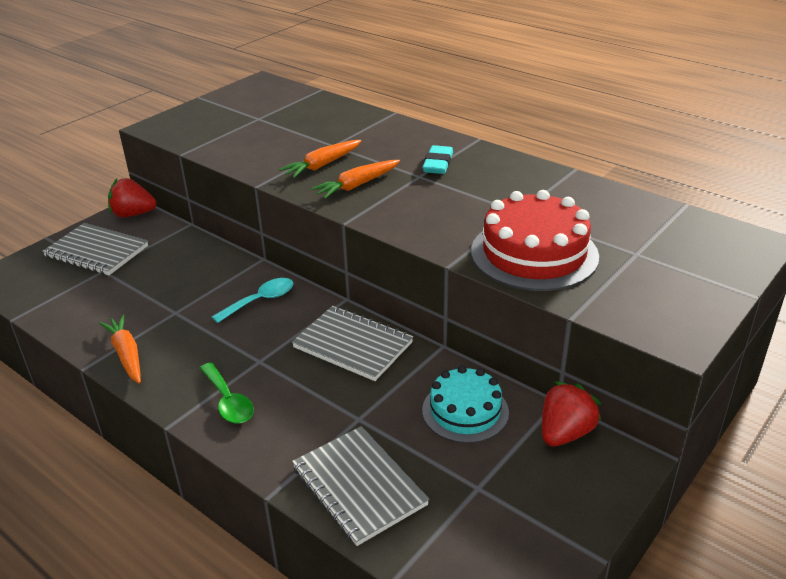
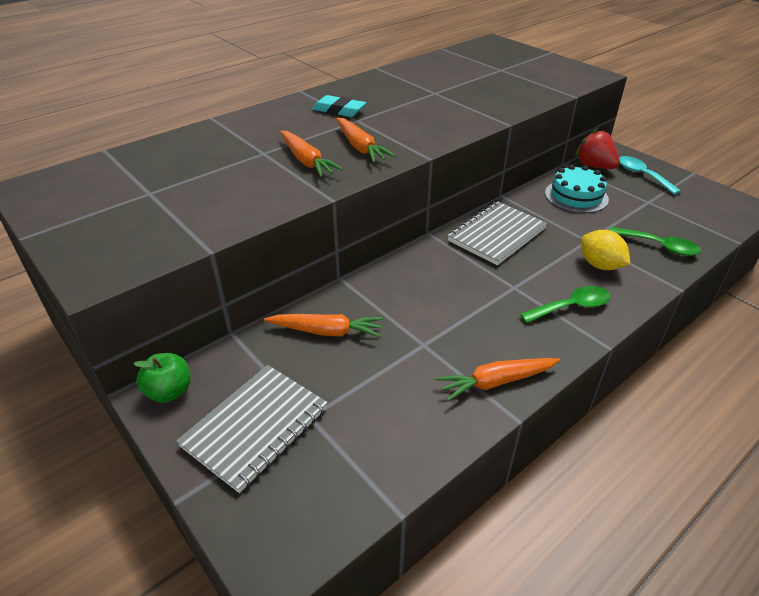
camera: 80 degrees left, 5 degrees up
red strawberry [108,178,156,217] -> green apple [134,353,190,403]
turquoise spoon [212,278,293,323] -> turquoise spoon moved to [620,156,681,194]
grey notebook [292,426,429,546] -> green spoon [609,227,701,256]
red cake [471,190,599,291] -> none
none -> orange carrot [264,314,383,337]
none -> yellow lemon [581,230,630,270]

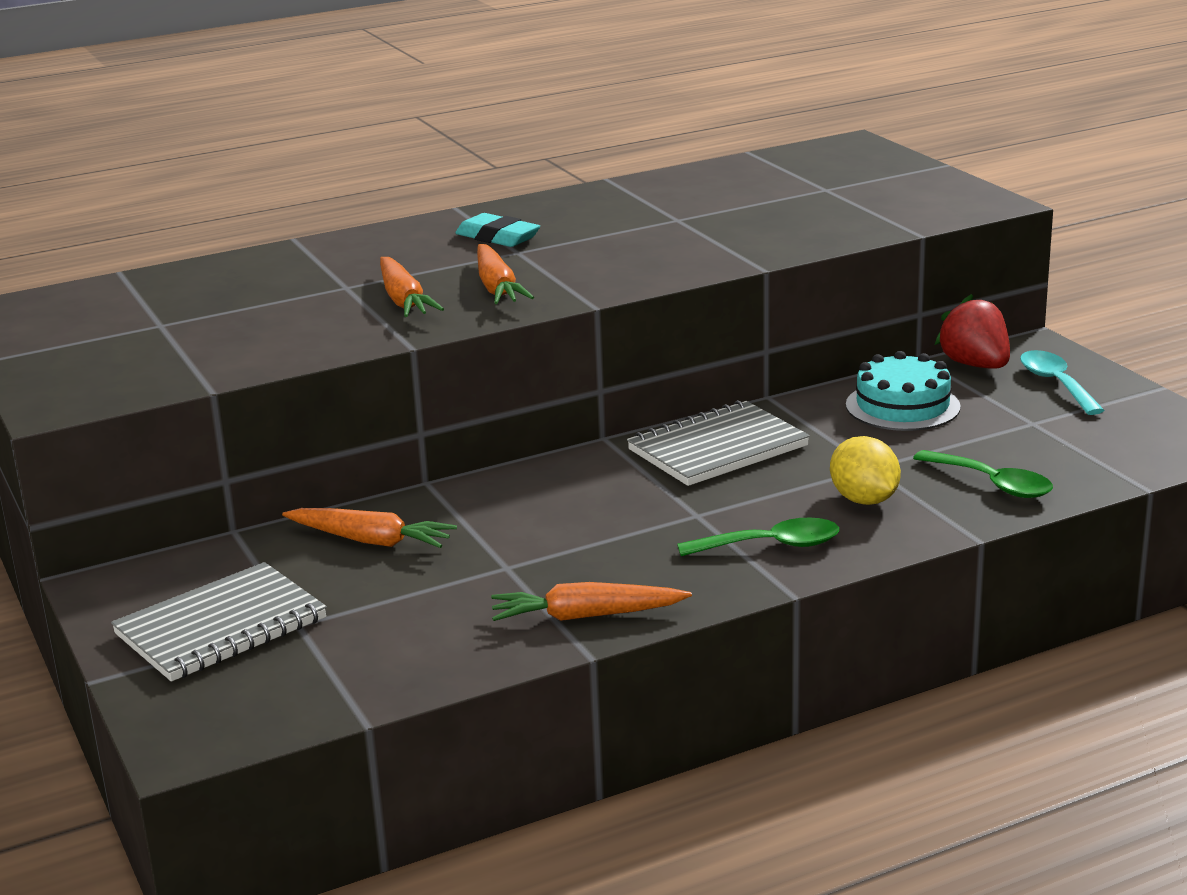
camera: 15 degrees right, 15 degrees down
green apple [134,353,190,403] -> none

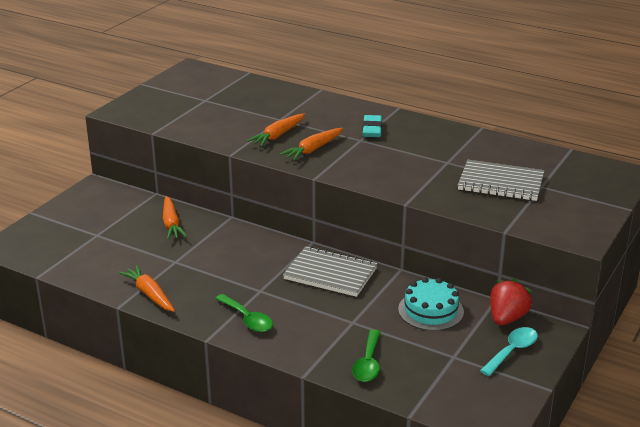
camera: 55 degrees right, 5 degrees up
grey notebook [111,562,327,681] -> grey notebook moved to [458,160,545,201]
yellow lemon [830,436,901,505] -> none

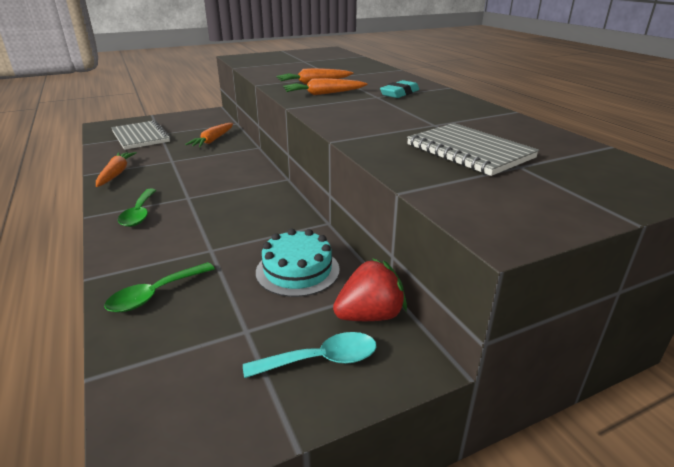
camera: 35 degrees right, 0 degrees up
grey notebook [283,246,377,297] -> grey notebook moved to [111,120,171,150]

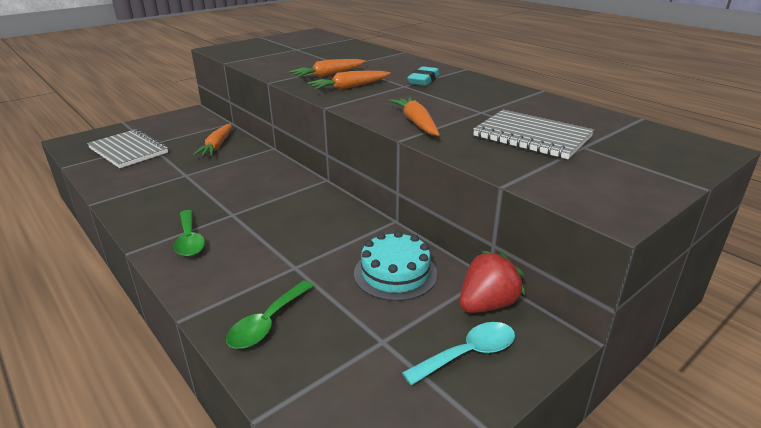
camera: 15 degrees left, 0 degrees up
orange carrot [96,152,137,187] -> orange carrot moved to [389,97,440,136]

